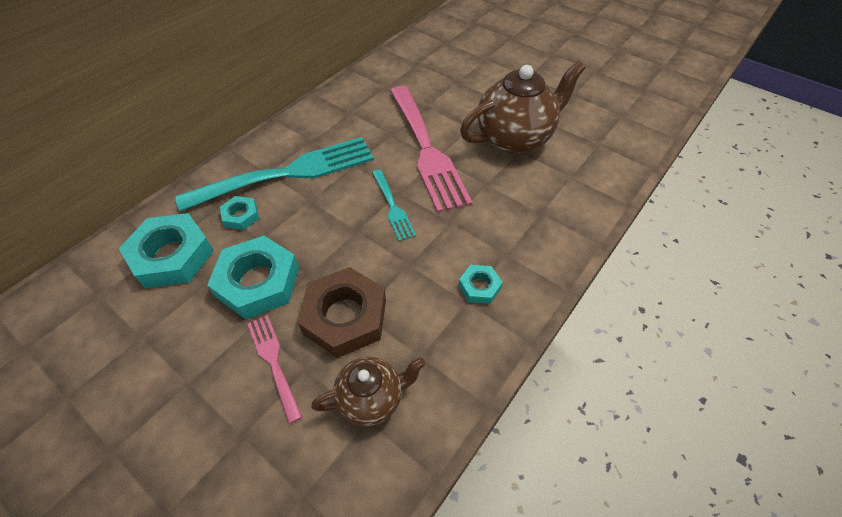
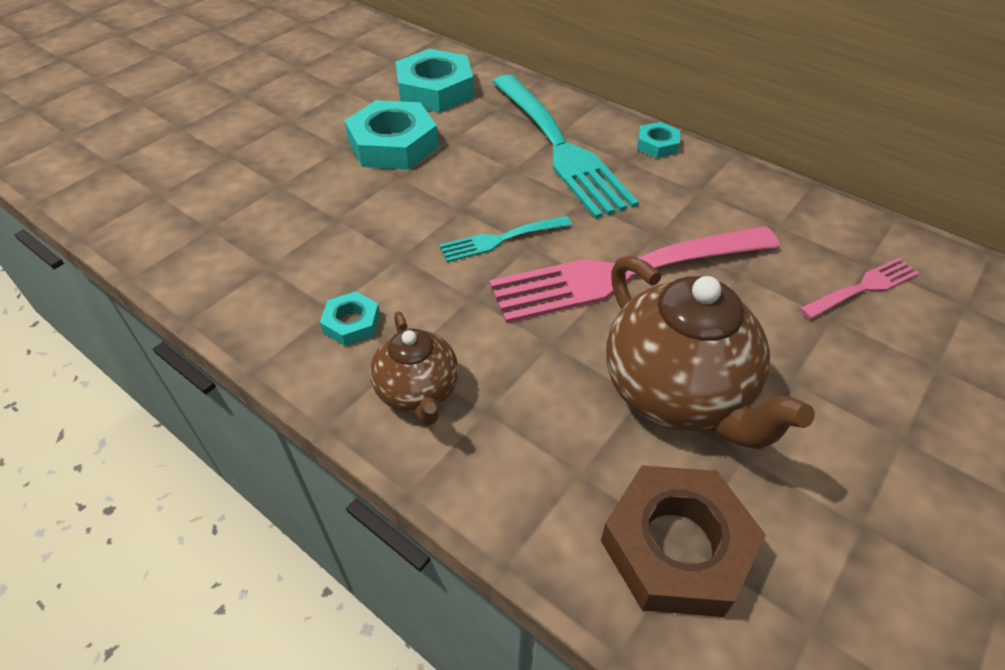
camera: 90 degrees right, 5 degrees down
turquoise nut [220,196,259,230] -> turquoise nut moved to [637,122,680,158]
pink fork [248,315,303,424] -> pink fork moved to [799,258,919,319]
brown nut [297,267,386,358] -> brown nut moved to [601,466,766,617]
brown teapot [311,356,425,426] -> brown teapot moved to [370,312,459,425]

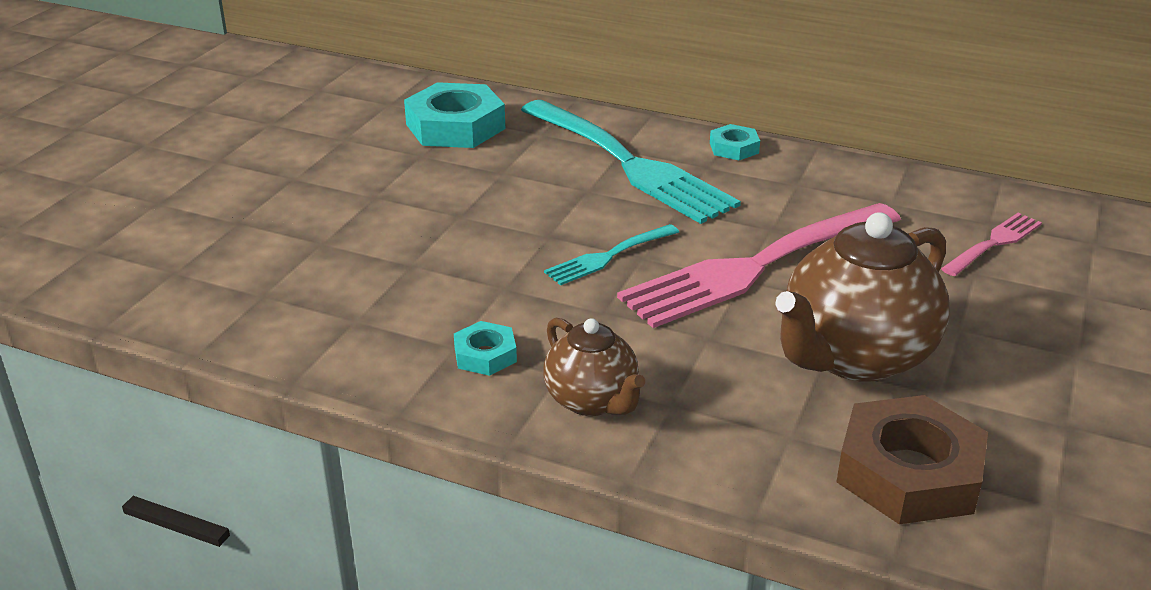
camera: 15 degrees left, 15 degrees down
turquoise nut [344,100,438,170] -> none
brown teapot [606,256,815,449] -> brown teapot turned 90 degrees clockwise [775,212,950,382]

